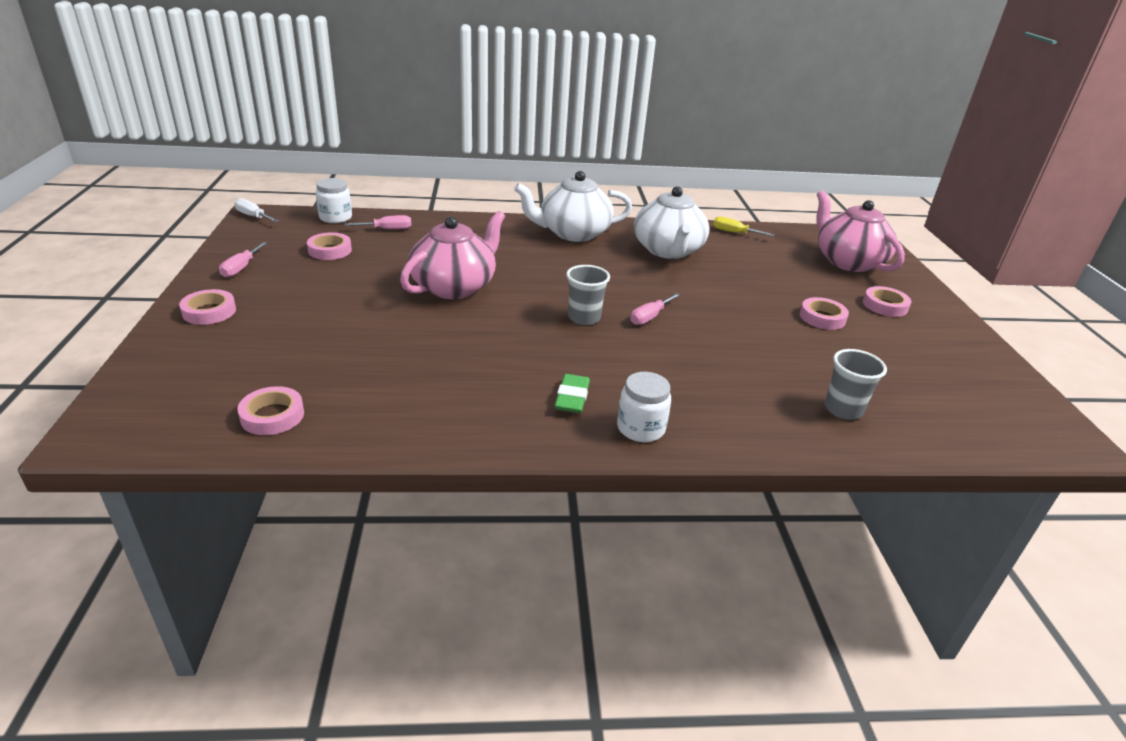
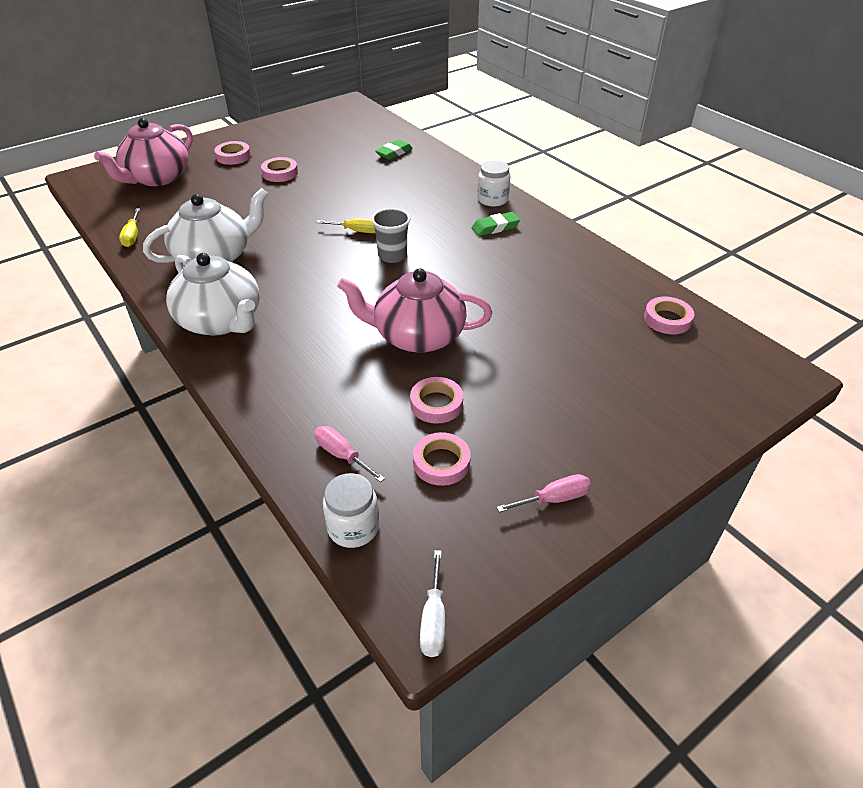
camera: 120 degrees left, 10 degrees up
pink tape [179,289,236,325] -> pink tape moved to [410,377,463,424]
pink screwdriver [630,293,680,325] -> yellow screwdriver [317,218,376,233]
grey cup [825,349,887,420] -> green eraser [375,140,412,160]

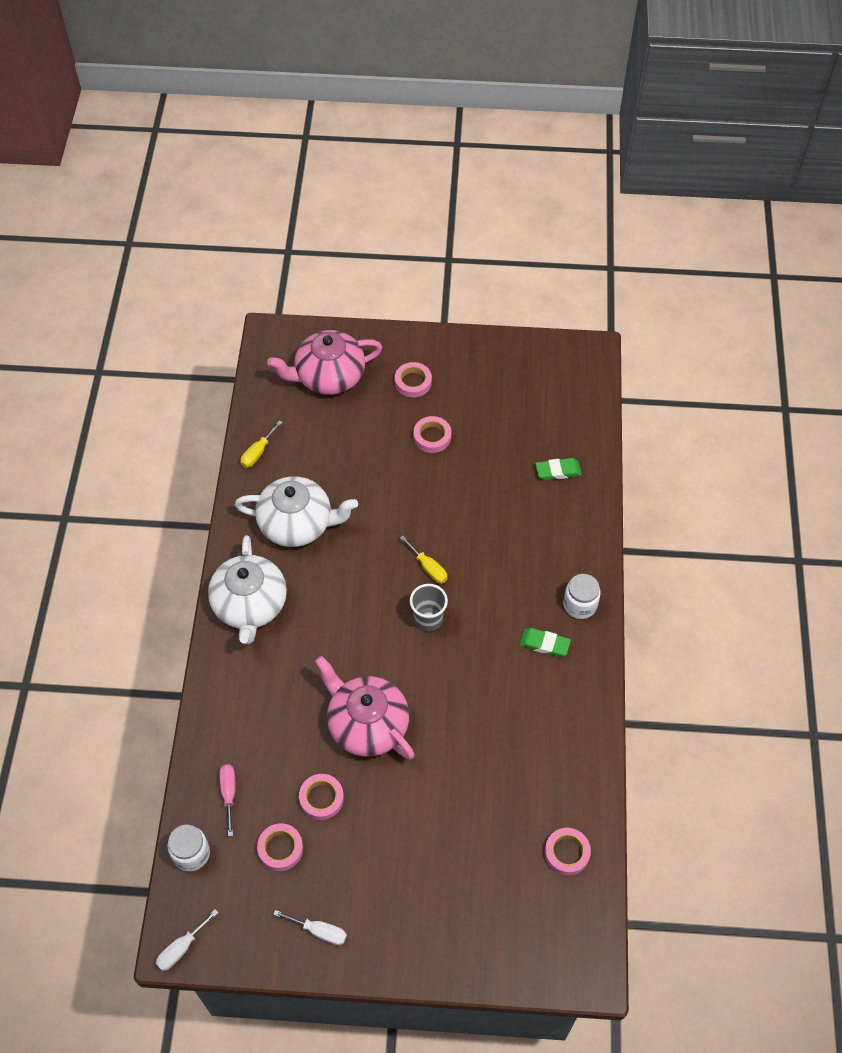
camera: 40 degrees right, 15 degrees up
pink screwdriver [496,474,591,513] -> white screwdriver [273,910,347,945]

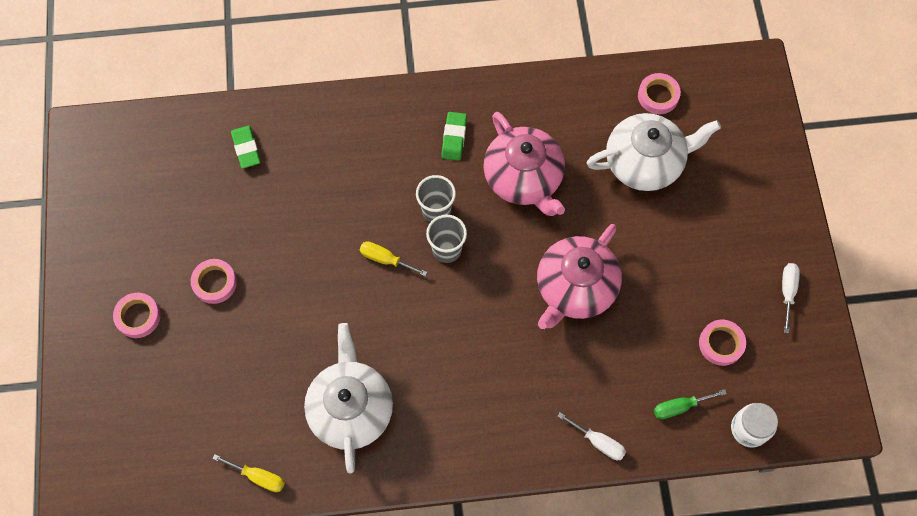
camera: 100 degrees left, 10 degrees up
white screwdriver [156,909,219,971] -> white screwdriver moved to [557,412,626,460]
white teapot [208,535,287,644] -> white teapot moved to [587,113,721,191]
pink screwdriver [219,764,236,836] -> green screwdriver [654,389,727,419]
pink teapot [267,330,383,395] -> pink teapot moved to [483,112,565,216]
pink tape [299,774,344,820] -> none
yellow screwdriver [400,536,448,584] -> yellow screwdriver turned 105 degrees counterclockwise [360,241,427,276]
white jar [563,574,601,619] -> none
none -> grey cup [416,175,456,222]

